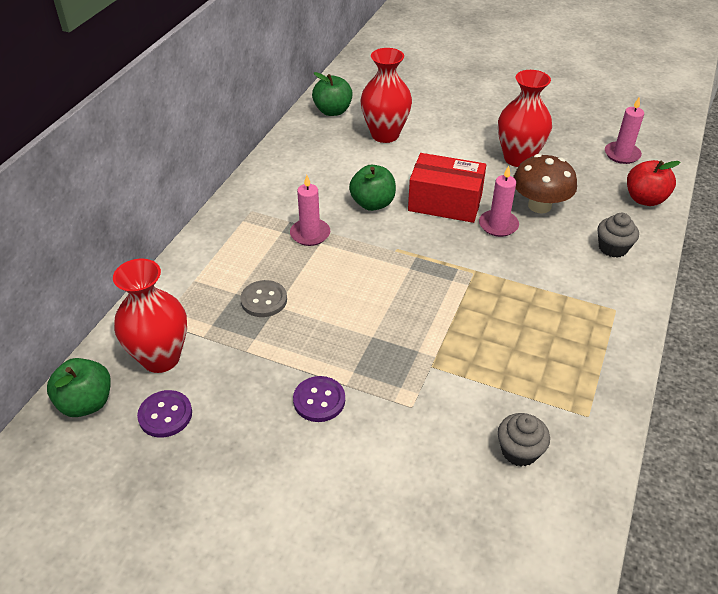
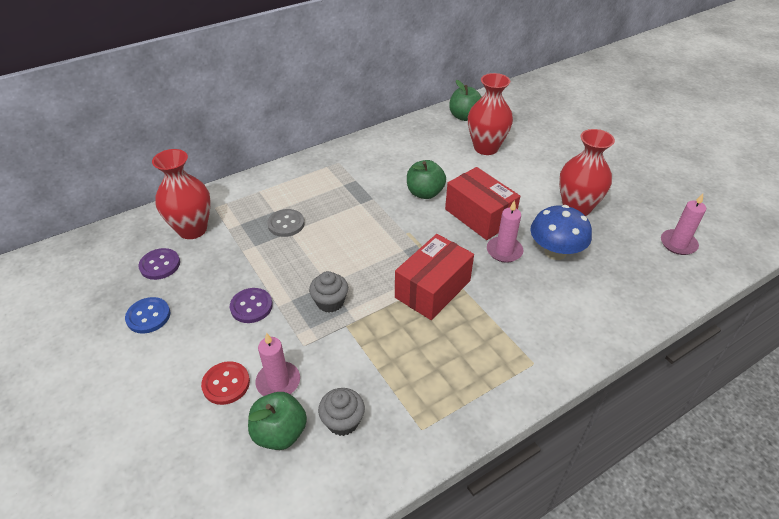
camera: 35 degrees right, 0 degrees up
green apple [47,358,111,417] -> green apple moved to [248,392,307,450]
pink candle [290,175,330,246] -> pink candle moved to [255,333,300,396]
brown mushroom [513,154,577,213] -> blue mushroom [530,205,592,260]
grey cupcake [598,213,639,258] -> grey cupcake moved to [309,271,348,313]
red apple [627,160,680,206] -> none
none -> blue button [125,297,170,334]
none -> red button [201,361,250,405]
none -> red box [395,234,474,320]

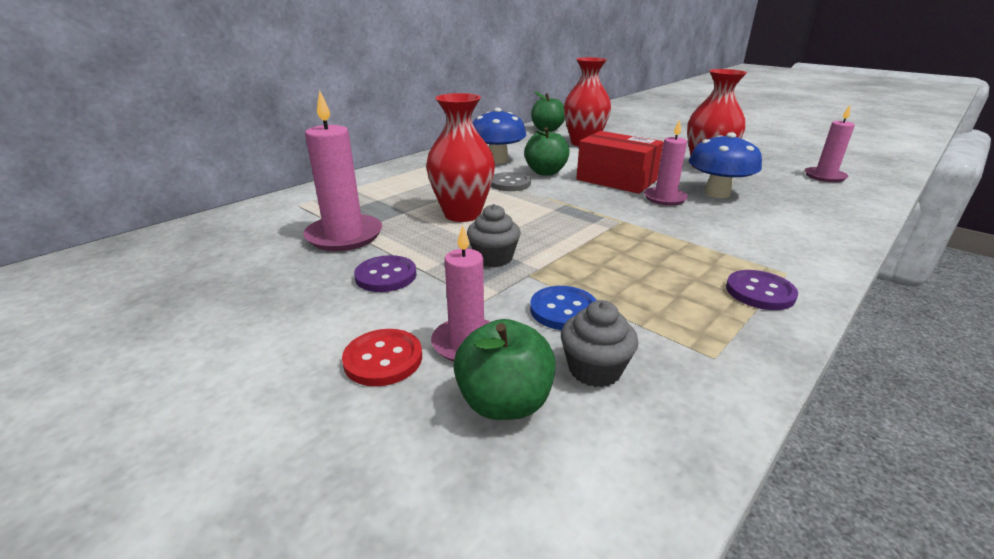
camera: 15 degrees left, 15 degrees down
blue button [125,297,170,334] -> blue button moved to [530,286,597,330]
purple button [139,248,180,280] -> purple button moved to [726,270,798,310]
red vase [152,149,211,239] -> red vase moved to [426,93,495,222]
grey button [267,209,305,237] -> grey button moved to [491,172,531,191]
red box [395,234,474,320] -> none
none -> pink candle [303,90,382,251]
none -> blue mushroom [472,108,526,164]

